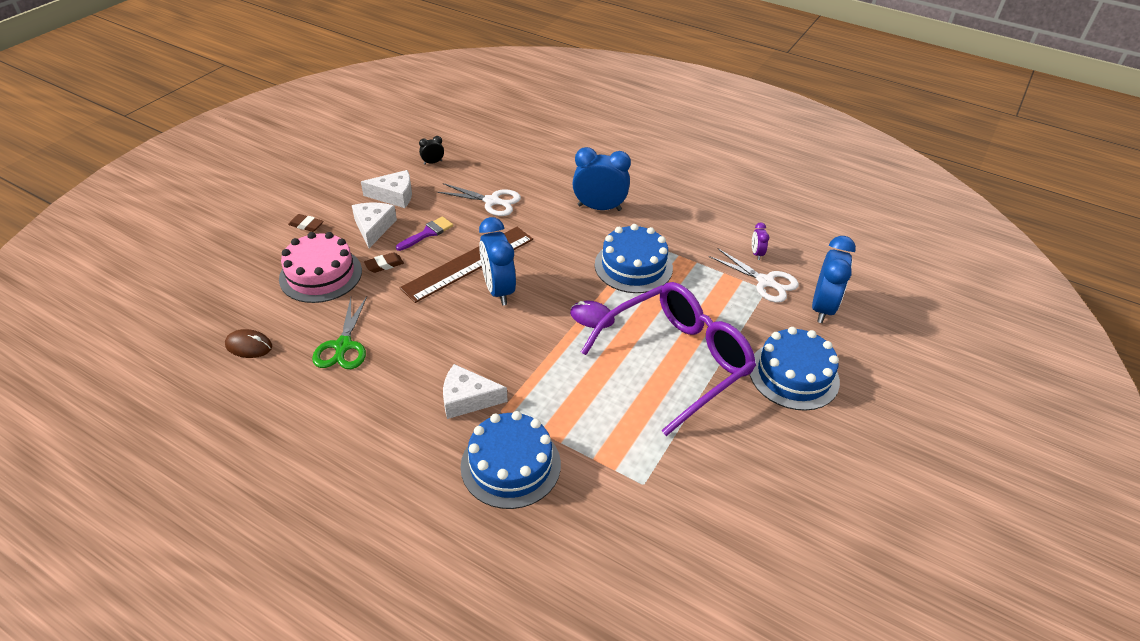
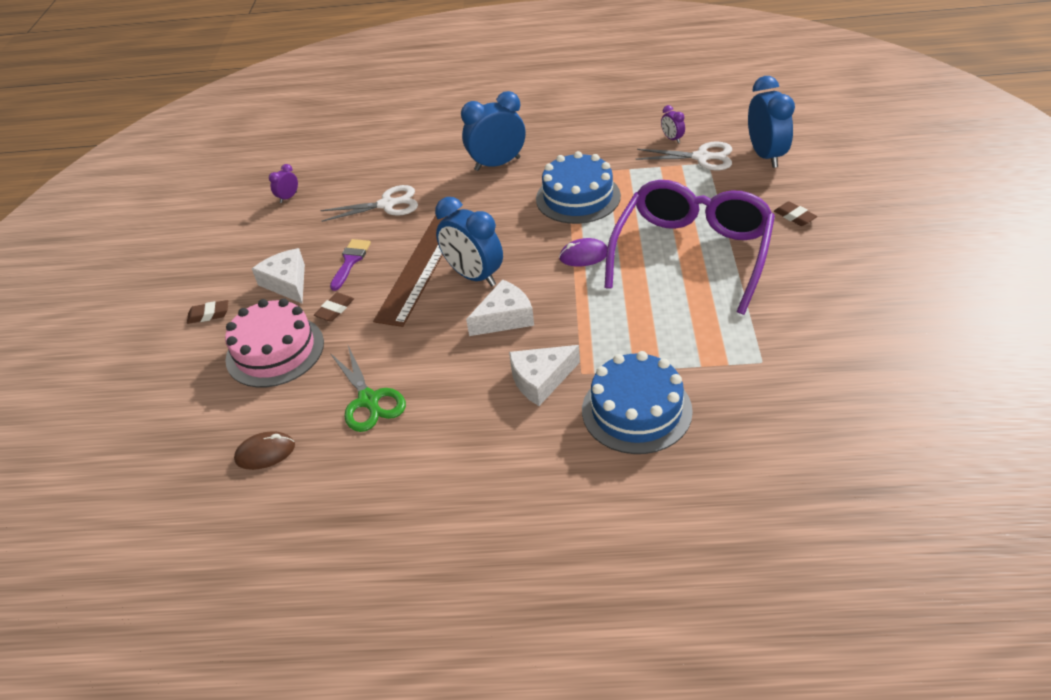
camera: 25 degrees left, 0 degrees up
white cheese [361,170,412,208] -> white cheese moved to [466,279,534,336]
black clock [419,136,444,165] -> purple clock [269,164,298,203]
blue cake [750,327,840,411] -> brown eraser [774,201,817,226]

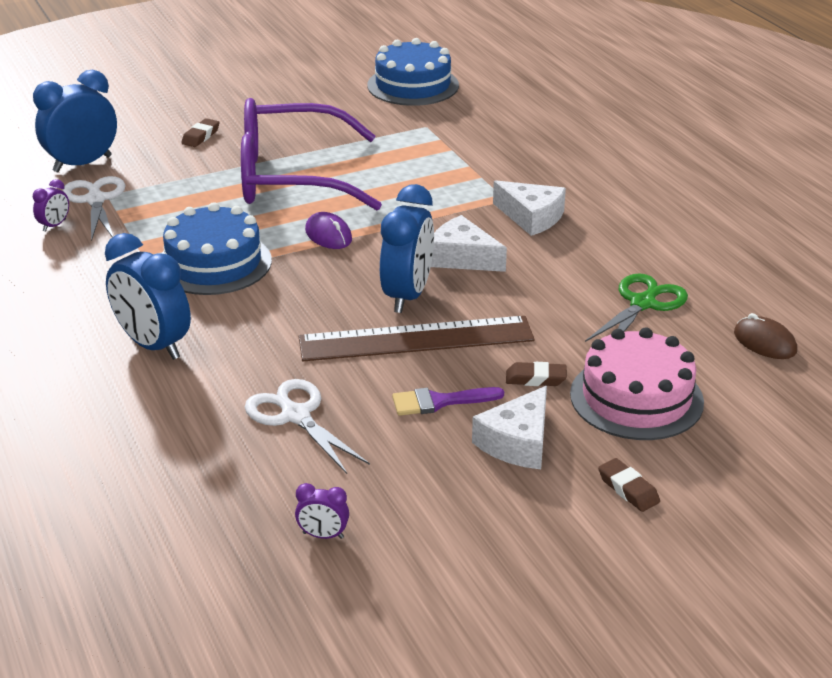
camera: 120 degrees left, 10 degrees down
blue cake [582,351,693,454] -> blue cake moved to [367,38,459,106]

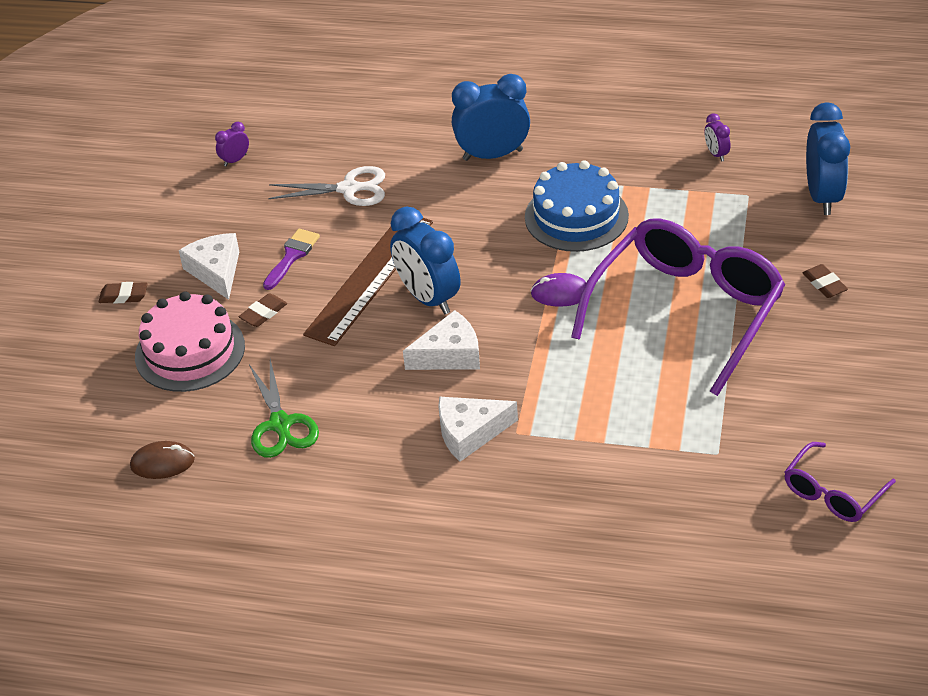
camera: 130 degrees right, 10 degrees up
white scissors [63,176,126,241] -> none
blue cake [367,38,459,106] -> purple glasses [784,442,896,522]

